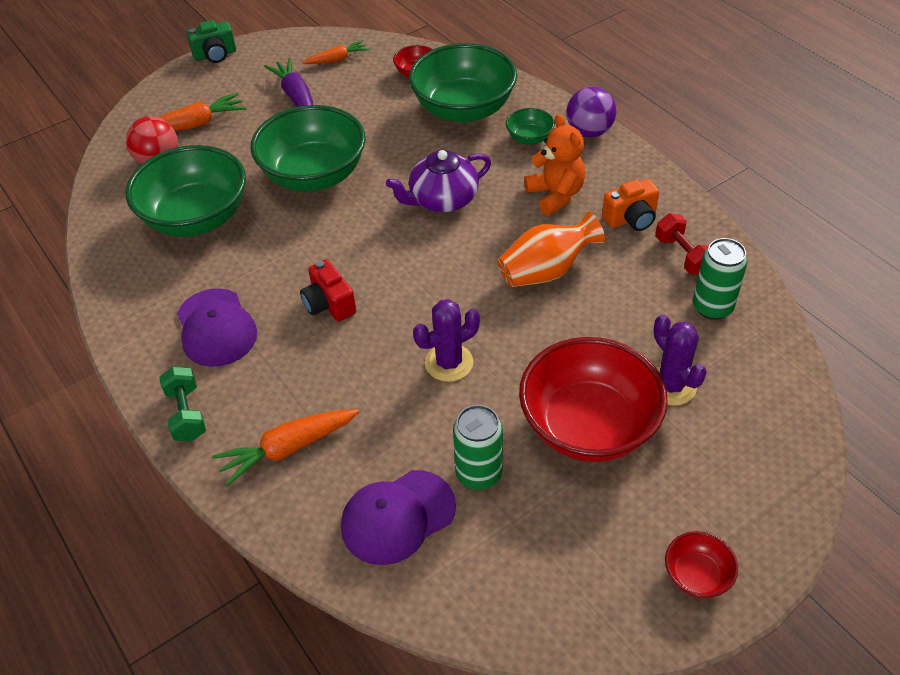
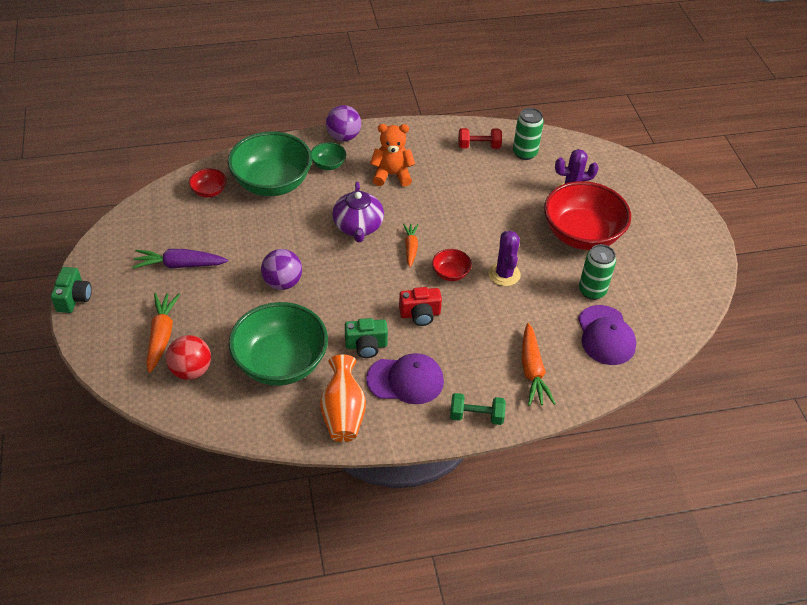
camera: 70 degrees left, 0 degrees up
green bowl [250,105,366,191] -> purple ball [261,249,302,290]
orange carrot [302,40,369,64] -> orange carrot moved to [403,224,419,267]
orange vase [498,212,605,287] -> orange vase moved to [320,354,366,442]
orange camera [602,179,659,231] -> none
red bowl [665,531,738,598] -> red bowl moved to [432,249,472,281]
none -> green camera [345,318,388,358]

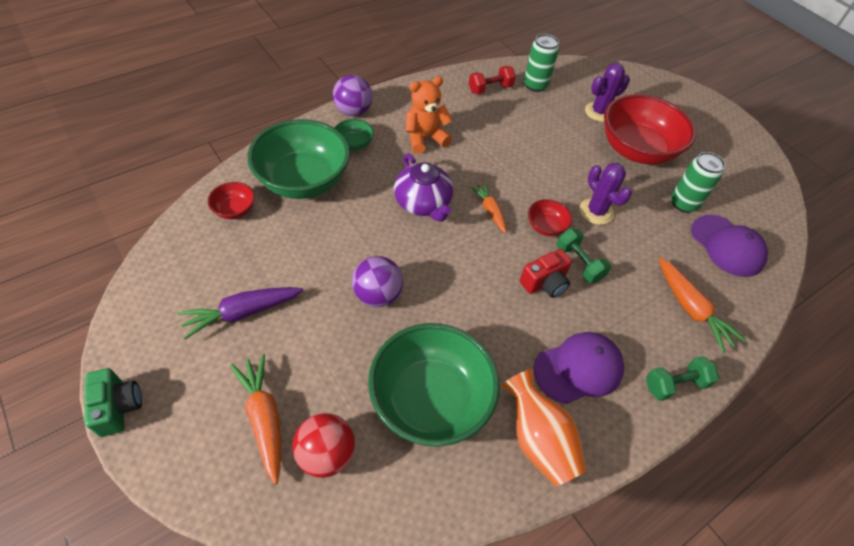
camera: 25 degrees left, 5 degrees up
green camera [345,318,388,358] -> none
none -> green dumbbell [557,229,611,283]

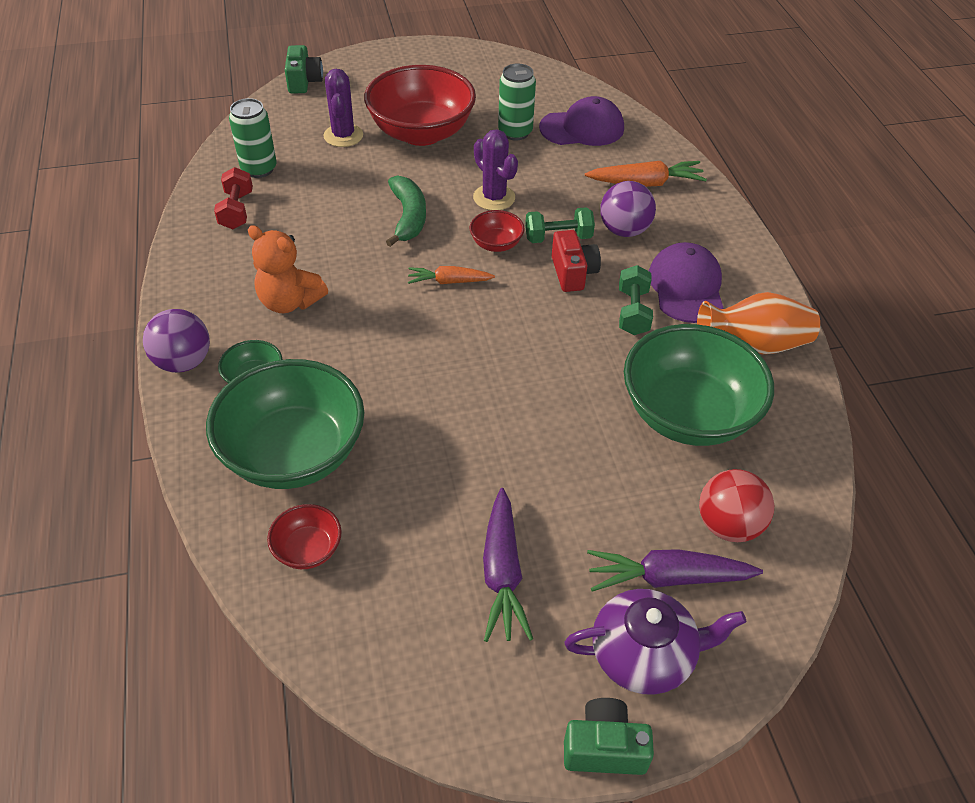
camera: 65 degrees left, 5 degrees down
orange carrot [230,354,281,485] -> purple carrot [587,549,763,592]
purple ball [352,256,403,307] -> purple ball moved to [600,181,656,237]
purple teapot [394,153,453,222] -> purple teapot moved to [565,589,746,695]
orange teddy bear [406,76,453,154] -> orange teddy bear turned 60 degrees counterclockwise [248,225,328,313]
purple cactus [580,163,632,225] -> purple cactus turned 60 degrees clockwise [473,129,518,210]
green dumbbell [646,356,719,401] -> green dumbbell moved to [619,265,653,335]
none -> green camera [285,45,323,93]
none -> green banana [386,175,426,247]

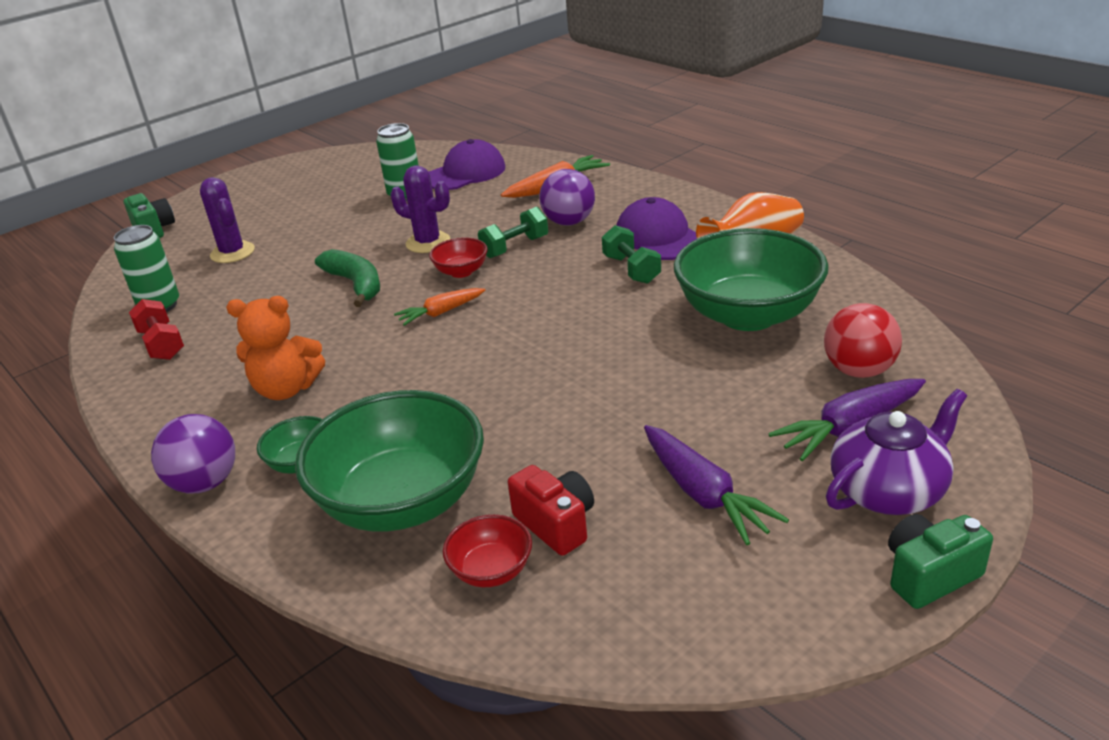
camera: 25 degrees left, 15 degrees down
red bowl [364,65,476,146] -> none
red camera [552,230,601,292] -> red camera moved to [508,465,594,556]

